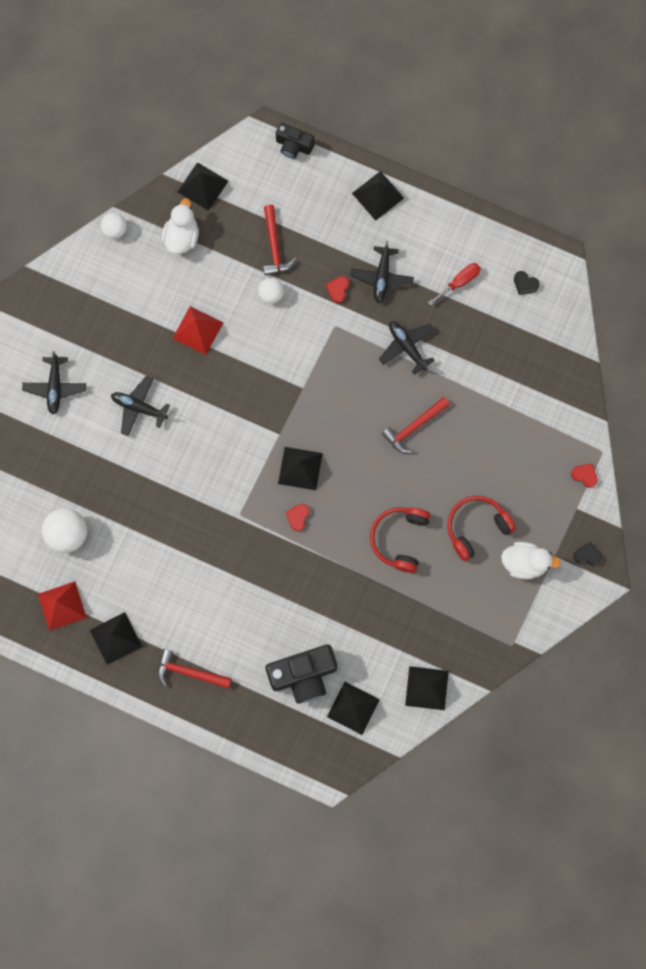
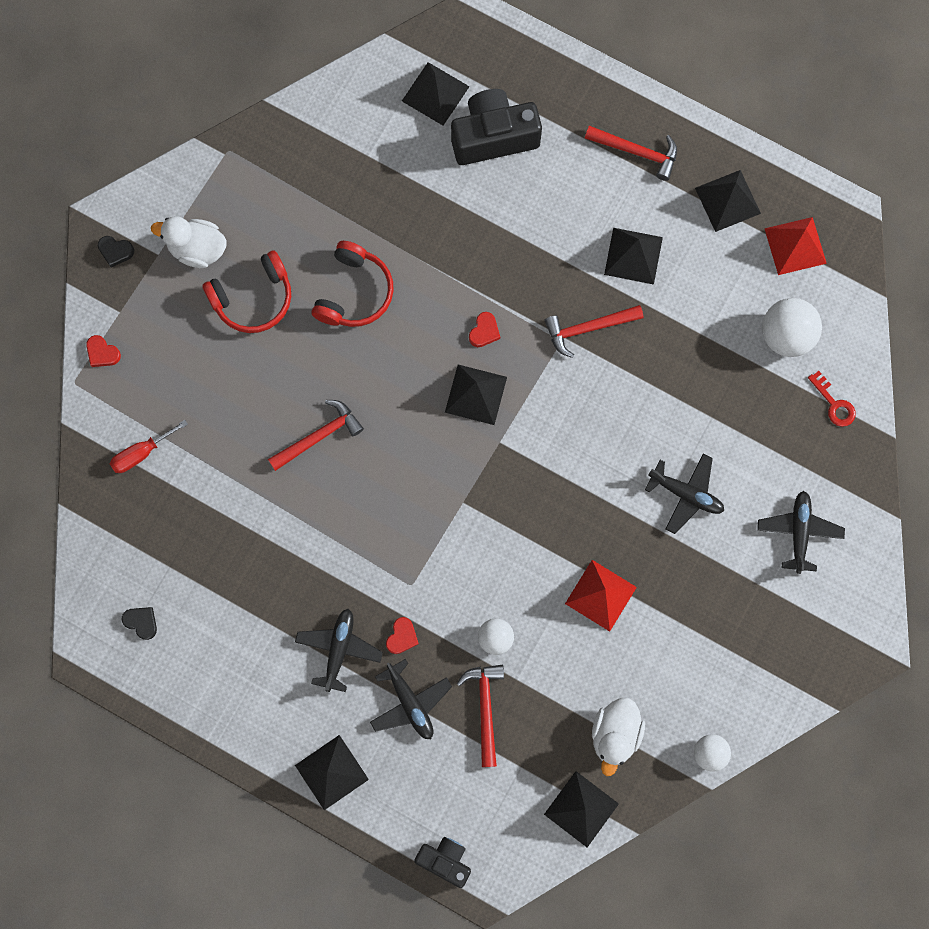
camera: 175 degrees left, 0 degrees up
black plane [379,321,435,375] -> black plane moved to [370,659,452,739]
black pyramid [405,666,449,710] -> black pyramid moved to [604,228,663,285]
red screwdriver [428,263,481,306] -> red screwdriver moved to [110,420,188,473]
none -> red hammer [545,305,643,358]
none -> red key [808,371,856,427]

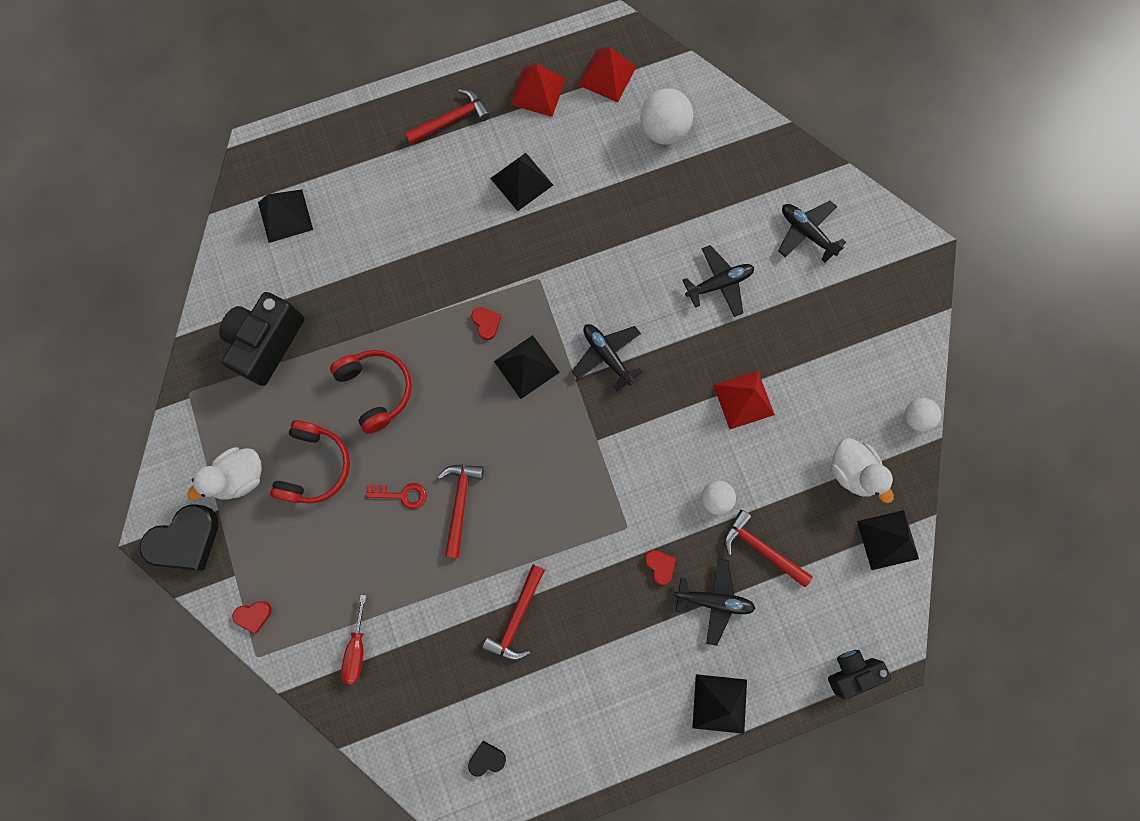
camera: 50 degrees left, 0 degrees up
black heart [98,236,134,267] -> black heart [140,505,219,570], size x2.12
black plane [295,609,383,692] -> black plane moved to [572,324,642,391]
black camera [451,89,542,165] -> black camera moved to [219,292,304,386]
red hammer [545,305,643,358] -> red hammer moved to [482,564,545,660]
black pyramid [695,170,761,232] -> red pyramid [510,63,566,117]
red key [808,371,856,427] -> red key moved to [366,483,427,509]

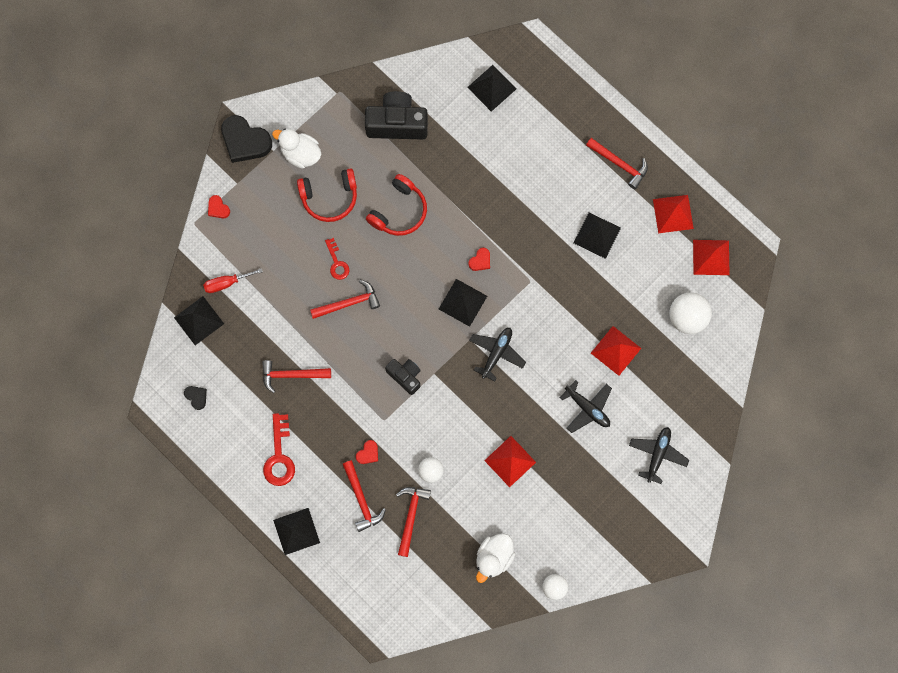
camera: 65 degrees right, 0 degrees up
black plane [674,558,756,646] -> red hammer [343,460,386,532]
black camera [828,650,891,699] -> black camera moved to [385,359,421,395]
black pyramid [857,510,919,570] -> black pyramid moved to [174,296,224,345]
none -> red key [263,413,295,486]
none -> red pyramid [591,326,641,376]

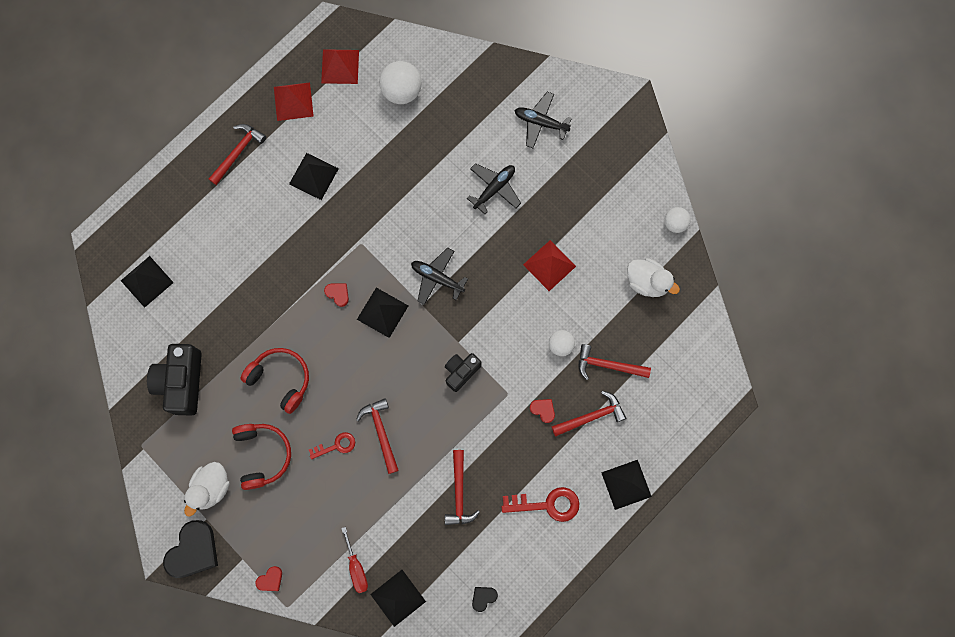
camera: 90 degrees left, 0 degrees up
red pyramid [591,326,641,376] -> none

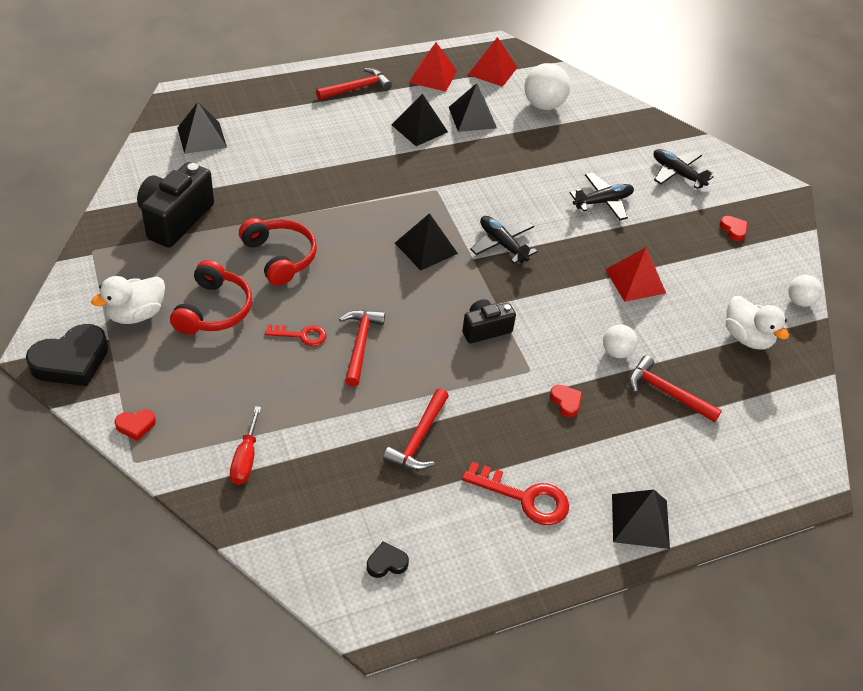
camera: 20 degrees right, 30 degrees down
red heart [324,283,349,307] -> red heart moved to [719,216,748,241]
black pyramid [370,570,426,627] -> black pyramid moved to [449,83,497,132]
red hammer [552,391,626,436] -> none

